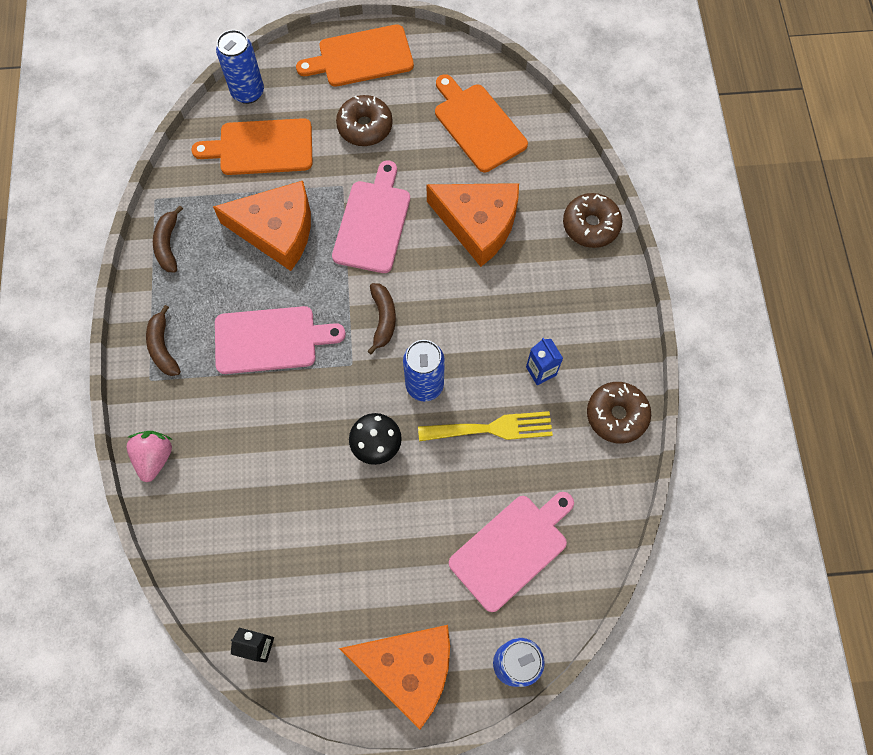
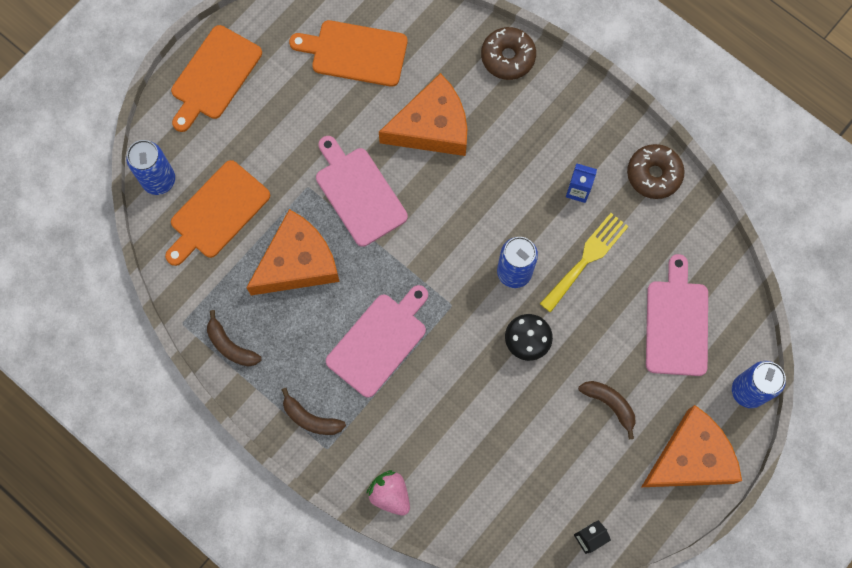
camera: 45 degrees left, 5 degrees up
brown donut [336,95,393,146] -> none
brown banana [368,283,396,354] -> brown banana moved to [578,381,635,439]

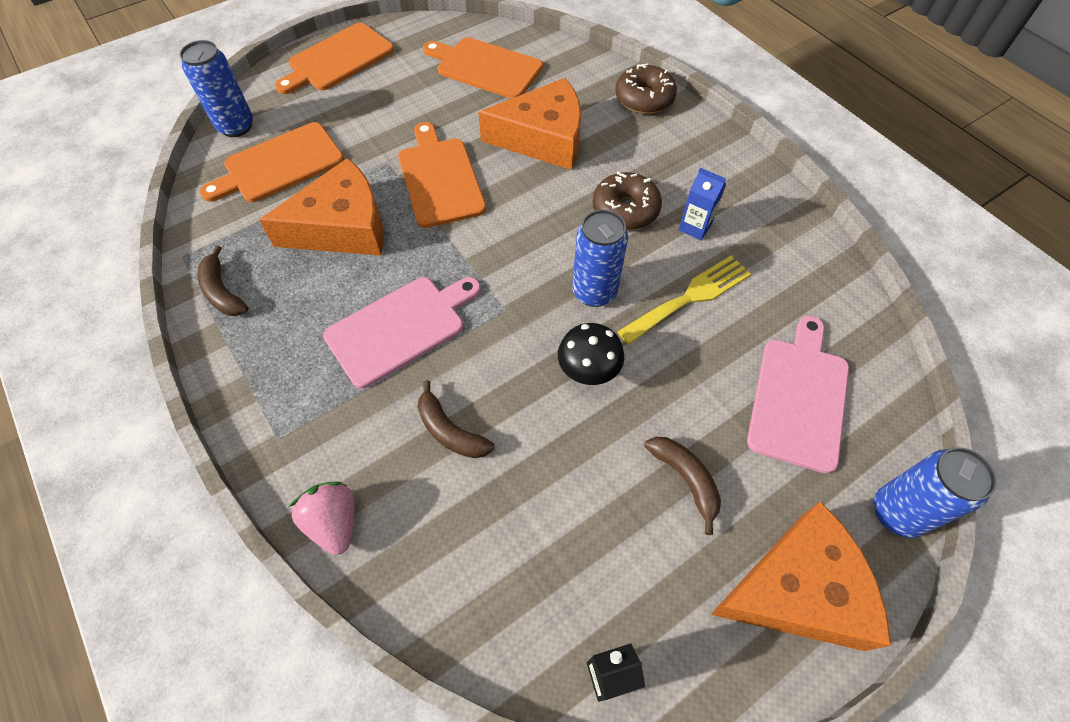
camera: 15 degrees right, 15 degrees down
brown banana [281,388,346,435] -> brown banana moved to [417,380,495,458]
pink cutting board [316,136,408,247] -> orange cutting board [398,122,486,228]
brown donut [627,144,685,199] -> brown donut moved to [593,171,662,230]

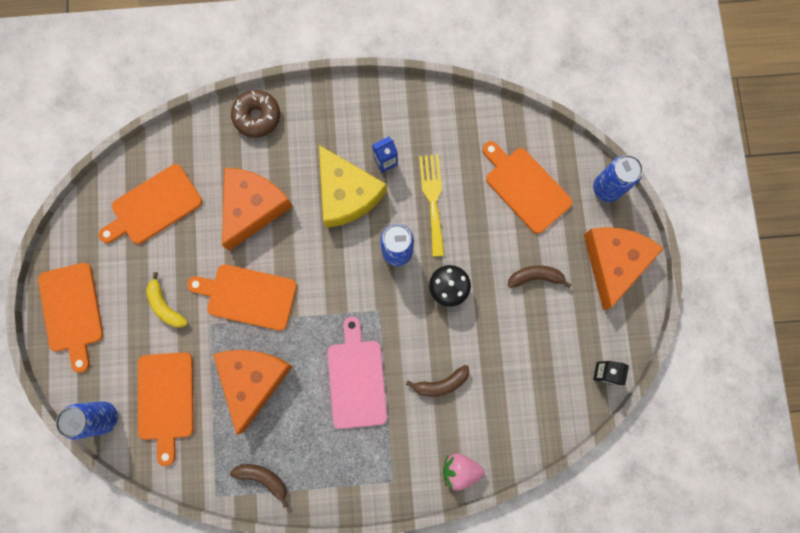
camera: 60 degrees left, 20 degrees up
brown banana [197,246,248,316] -> brown banana turned 150 degrees counterclockwise [230,464,288,508]
brown donut [593,171,662,230] -> yellow cheese [319,145,387,228]
pink cutting board [747,316,849,474] -> orange cutting board [482,141,573,234]
none -> yellow banana [146,272,188,328]

